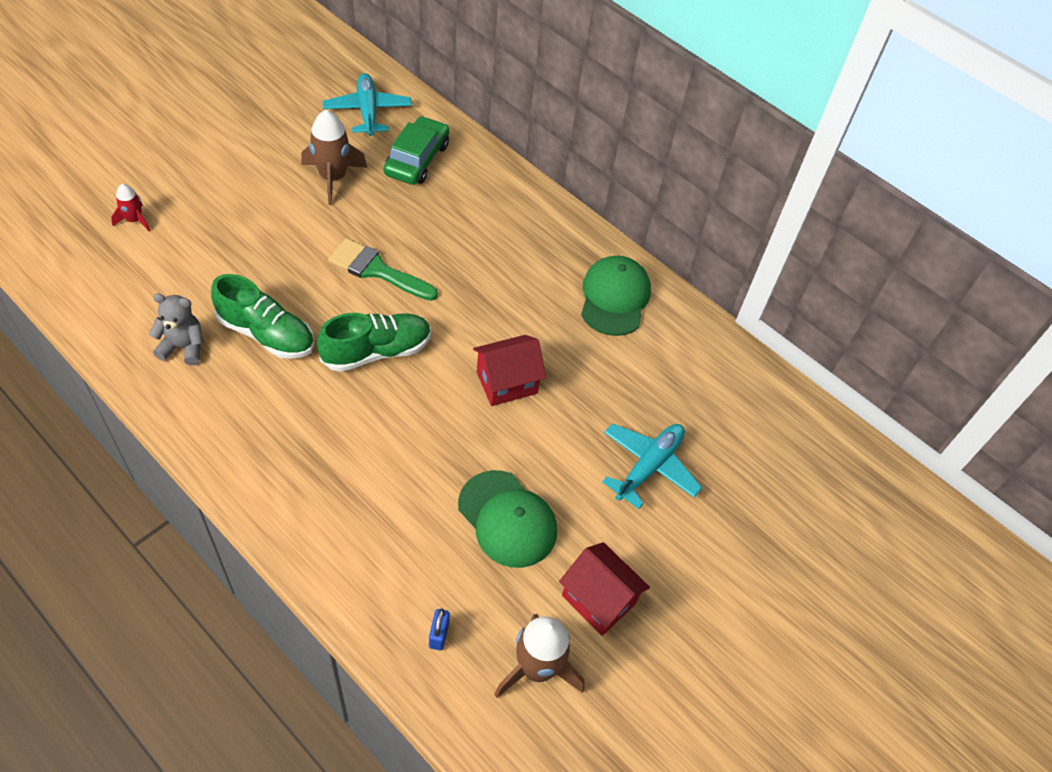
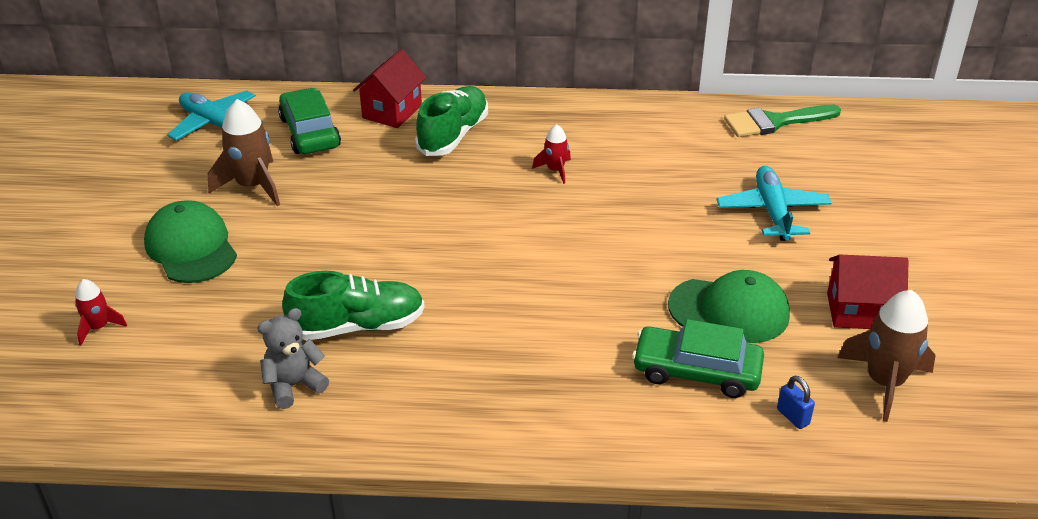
camera: 35 degrees left, 15 degrees down
green shoe [317,313,431,372] -> green shoe moved to [415,86,488,156]
green brush [328,238,438,301] -> green brush moved to [724,105,841,137]
red house [473,335,546,406] -> red house moved to [353,49,427,128]
green cap [581,256,651,336] -> green cap moved to [144,200,237,283]
none -> red rocket [532,124,571,184]
none -> green car [632,319,764,398]

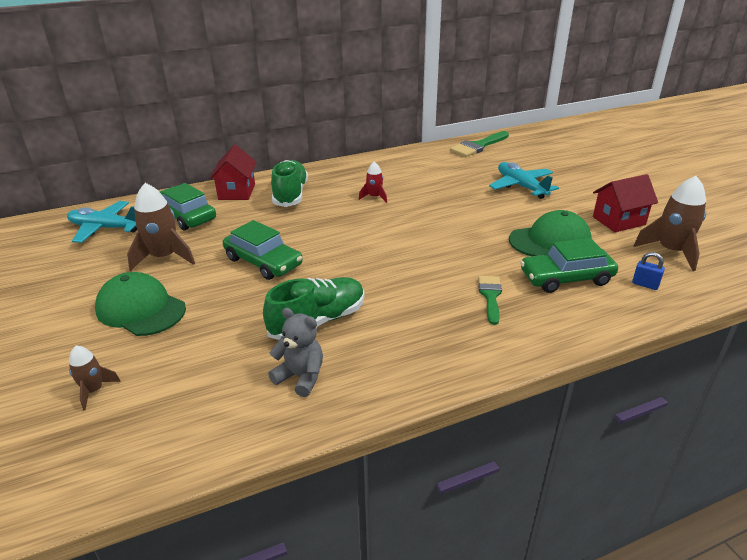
camera: 25 degrees left, 5 degrees down
red rocket [75,279,127,346] -> brown rocket [69,346,121,410]
grey teddy bear [257,308,329,409] -> grey teddy bear turned 90 degrees clockwise [268,308,323,397]
none -> green car [223,220,303,280]
none -> green brush [478,276,502,325]

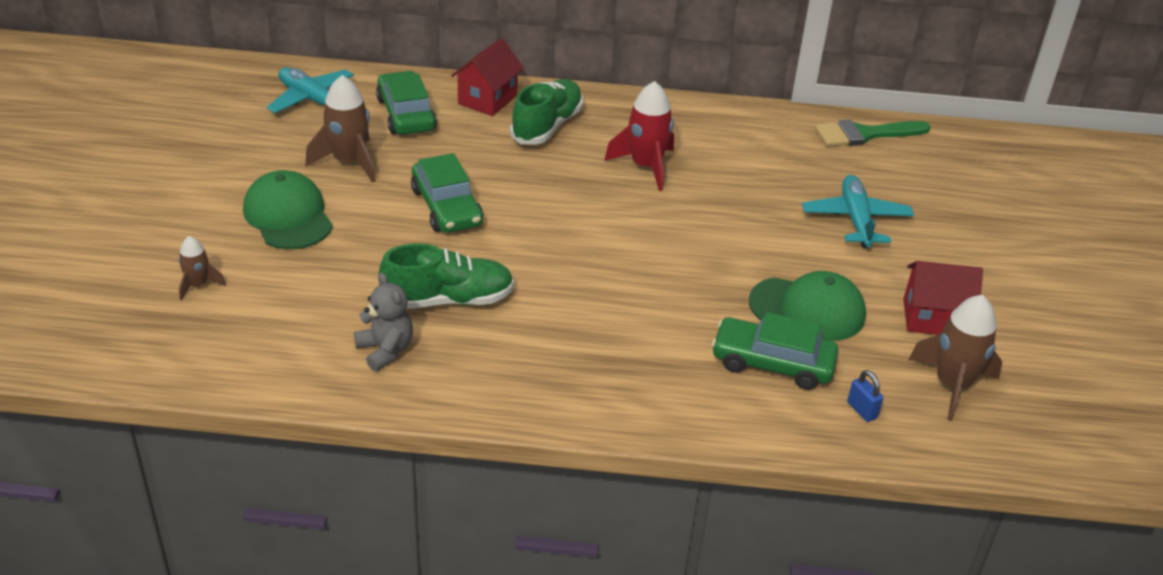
camera: 25 degrees right, 5 degrees up
red rocket [359,162,387,203] -> red rocket [604,81,674,191], size x1.82
green brush [478,276,502,325] -> none

